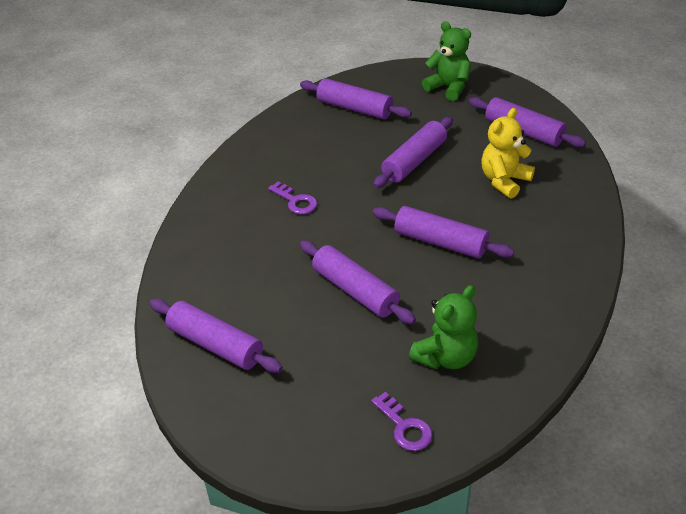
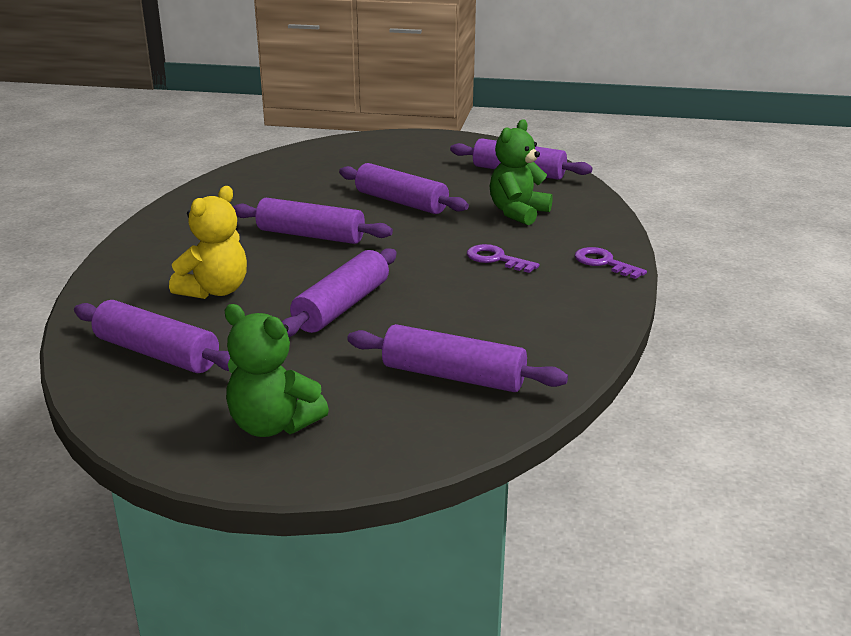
camera: 170 degrees right, 15 degrees down
purple key [371,392,433,451] -> purple key moved to [575,247,647,279]
green teddy bear [409,285,478,370] -> green teddy bear moved to [490,119,553,225]

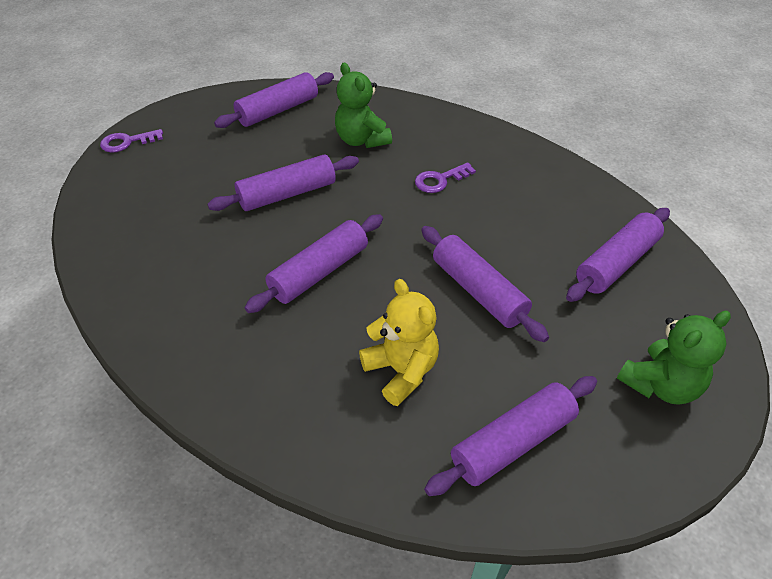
camera: 65 degrees left, 20 degrees up
purple key [575,247,647,279] -> purple key moved to [100,129,163,152]

